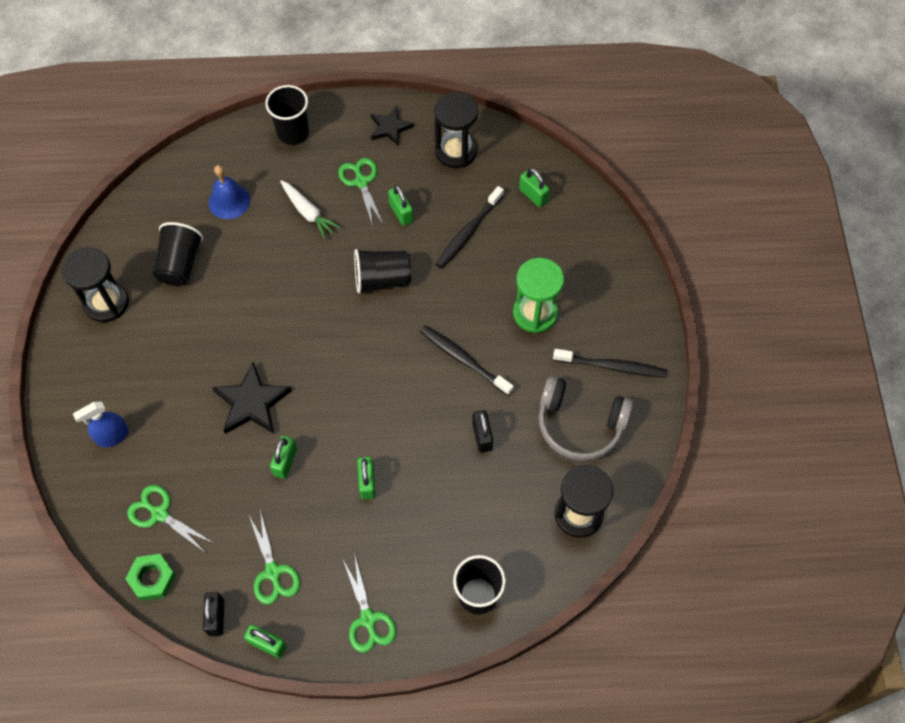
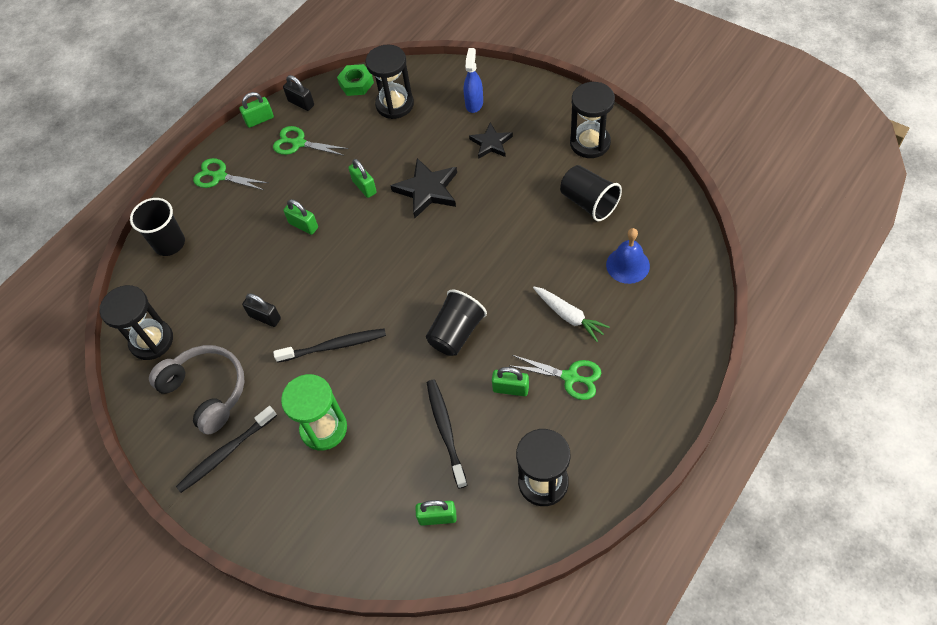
camera: 135 degrees right, 5 degrees down
green scissors [127,485,215,553] -> black hourglass [365,44,414,119]
black cup [265,85,309,145] -> none
white carrot [280,180,341,239] -> white carrot turned 135 degrees counterclockwise [533,287,610,342]
black star [371,106,414,145] -> black star moved to [469,122,513,159]
grey headphones [539,376,634,461] -> grey headphones turned 75 degrees clockwise [149,345,245,435]

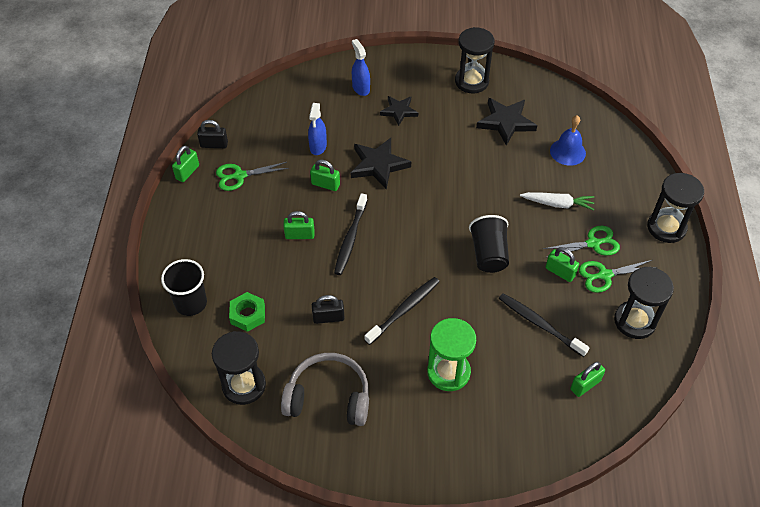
camera: 40 degrees left, 5 degrees down
black toothbrush [176,406,277,493] -> black toothbrush moved to [334,193,367,275]
green scissors [193,158,268,191] -> green scissors moved to [579,260,657,293]
green nut [337,64,374,96] -> green nut moved to [229,292,265,332]
black hourglass [365,44,414,119] -> black hourglass moved to [647,173,704,243]
green padlock [492,367,529,396] -> green padlock turned 60 degrees clockwise [546,247,579,282]
black cup [560,165,622,221] -> black star [476,98,537,146]
none -> blue spray bottle [308,103,327,155]

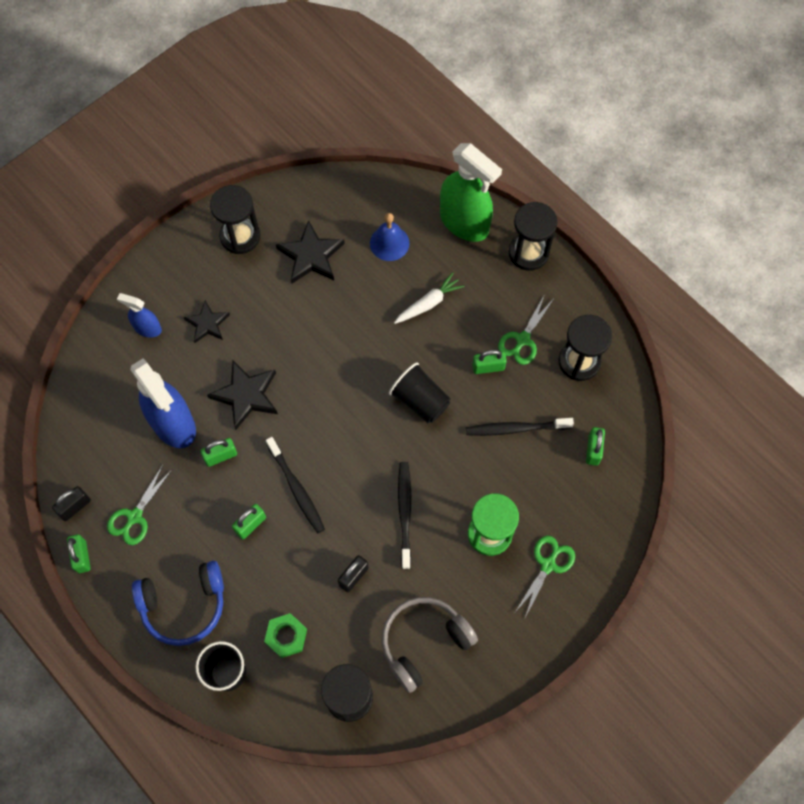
camera: 45 degrees left, 15 degrees up
blue spray bottle [308,103,327,155] -> blue spray bottle [130,358,196,448], size x1.96
green scissors [543,226,620,257] -> green scissors moved to [515,536,575,620]
none -> blue headphones [132,561,224,646]
none -> green spray bottle [440,143,502,242]

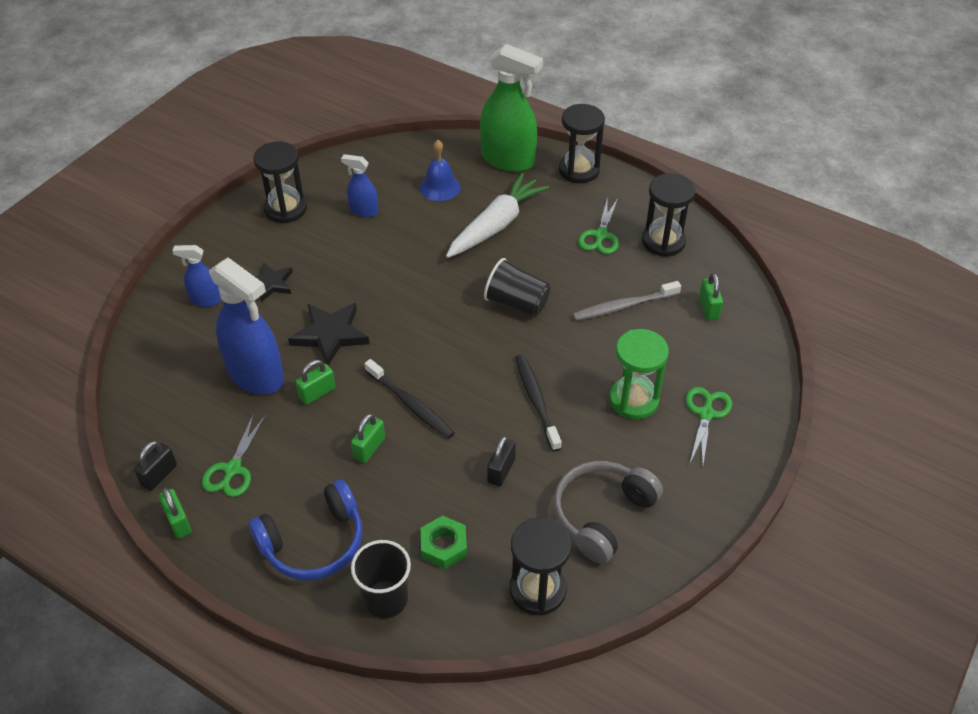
camera: 15 degrees left, 20 degrees down
black star [276,220,345,283] -> blue spray bottle [341,154,378,217]
white carrot [394,272,465,324] -> white carrot [446,173,549,258], size x1.70
black toothbrush [466,418,574,436] -> grey toothbrush [573,281,681,321]
green padlock [472,350,507,374] -> none

